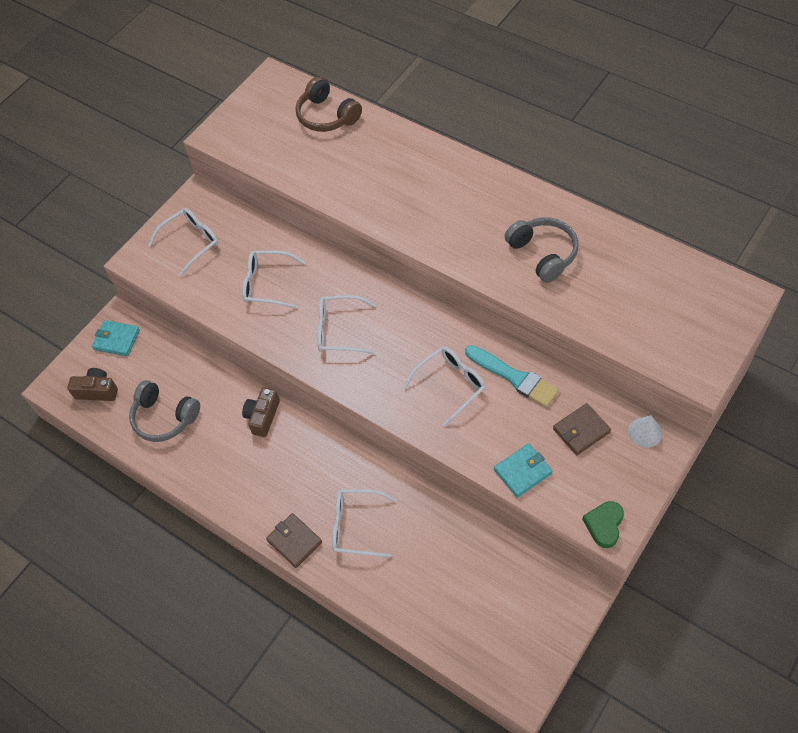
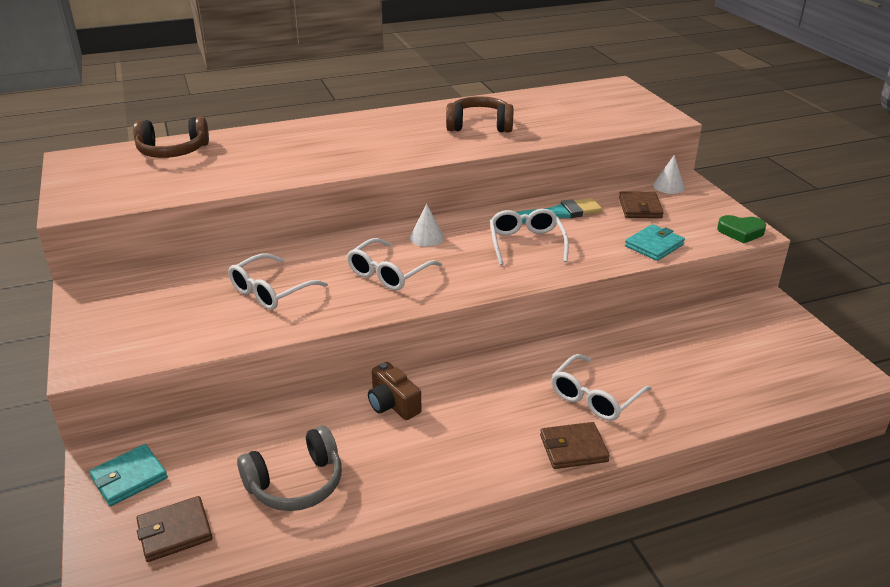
camera: 60 degrees left, 25 degrees down
brown camera [67,368,118,401] -> brown wallet [136,496,213,562]
white glasses [148,208,219,277] -> none
turquoise wallet [494,444,553,498] -> turquoise wallet turned 45 degrees clockwise [625,224,685,261]
grey headphones [505,217,578,283] -> brown headphones [446,96,513,133]
green heart [582,501,624,548] -> green heart turned 45 degrees counterclockwise [717,215,766,243]
none -> white cone [410,203,444,247]

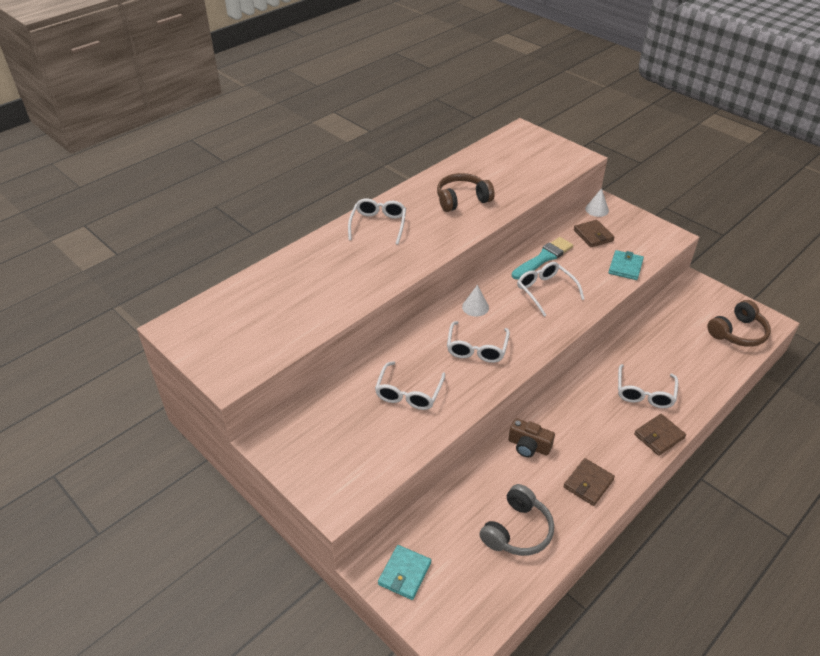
camera: 25 degrees left, 10 degrees up
brown headphones [133,116,209,158] -> brown headphones moved to [707,300,771,347]
brown wallet [136,496,213,562] -> brown wallet moved to [563,458,615,506]
green heart [717,215,766,243] -> none
none -> white glasses [348,198,406,245]

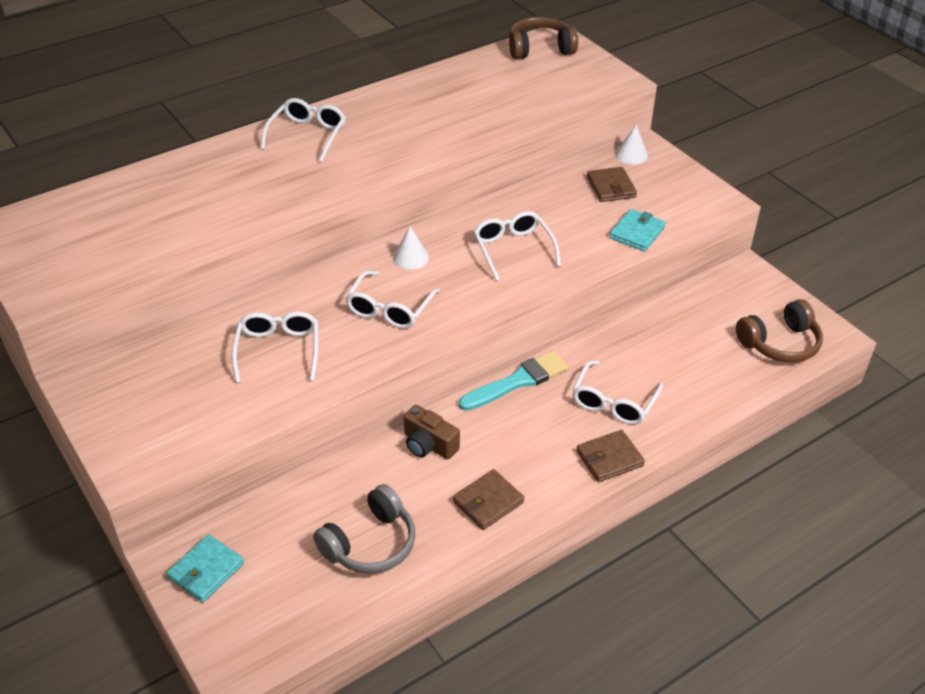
camera: 10 degrees right, 0 degrees up
white glasses [375,361,445,410] -> white glasses turned 150 degrees clockwise [232,312,318,383]
brown headphones [437,173,495,212] -> brown headphones moved to [509,17,578,59]
turquoise brush [512,237,573,279] -> turquoise brush moved to [458,351,568,411]

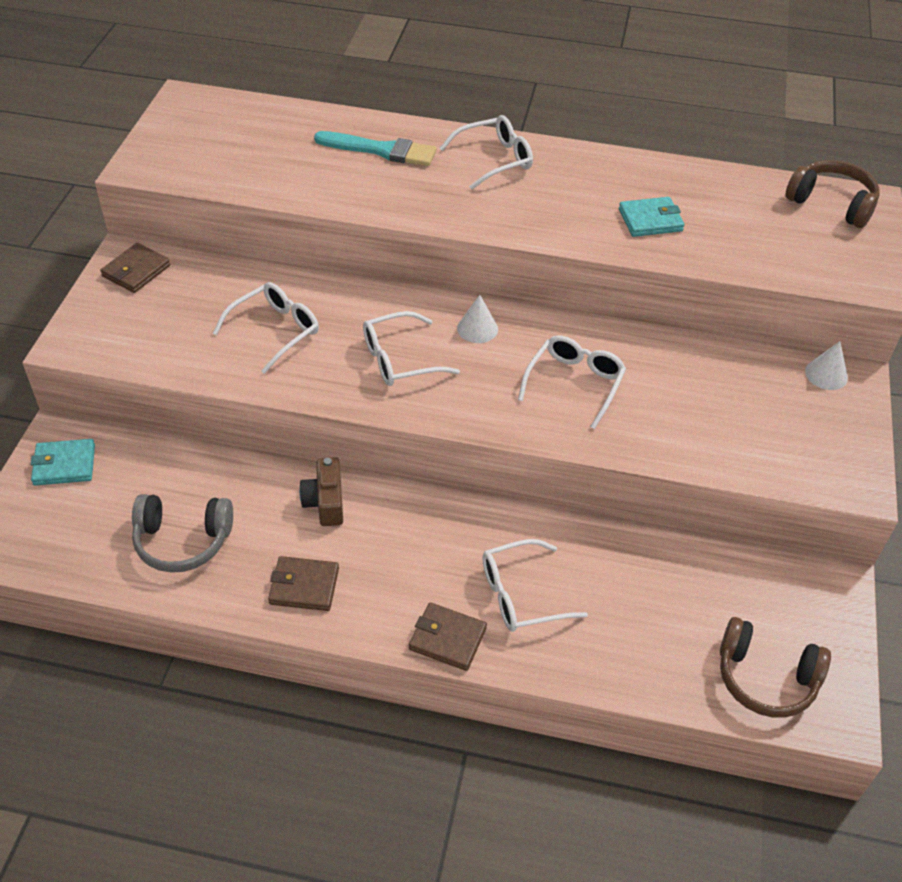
camera: 45 degrees right, 5 degrees up
turquoise brush [458,351,568,411] -> turquoise brush moved to [314,131,436,166]
brown wallet [587,167,637,202] -> brown wallet moved to [100,243,170,293]
turquoise wallet [609,209,666,251] -> turquoise wallet moved to [619,197,684,237]

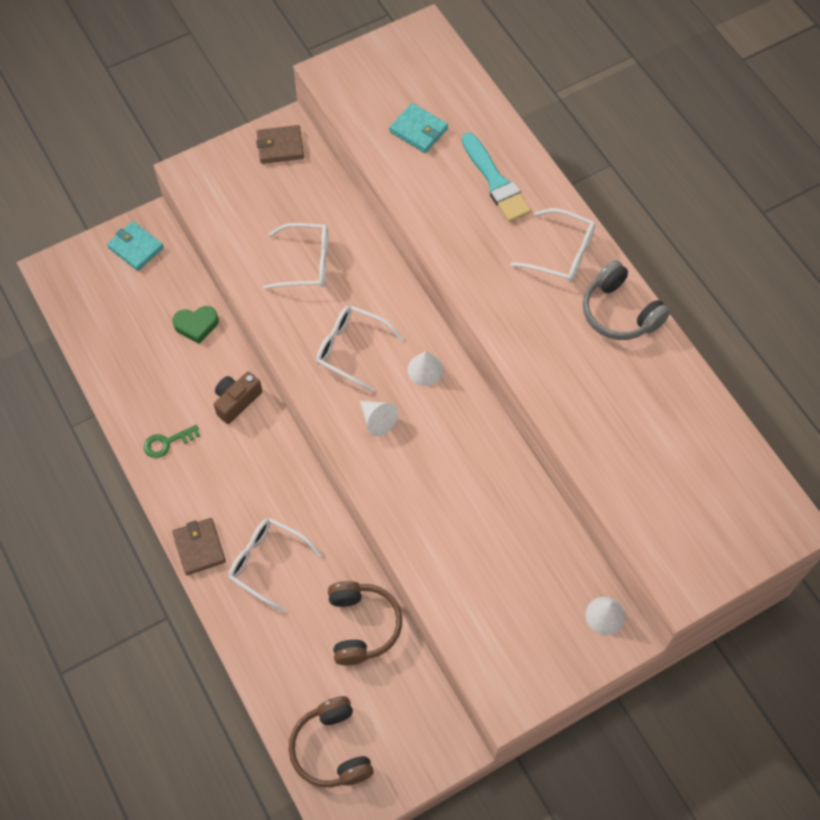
camera: 50 degrees right, 15 degrees up
grey headphones [132,494,233,573] -> grey headphones moved to [583,260,670,340]
brown wallet [268,556,339,611] -> green key [144,425,200,458]
white glasses [518,336,626,429] -> none
turquoise wallet [619,197,684,237] -> turquoise wallet moved to [389,103,448,153]
brown headphones [785,160,880,228] -> brown headphones moved to [328,581,402,665]
none -> green heart [172,306,219,344]
none -> white cone [360,401,398,436]

